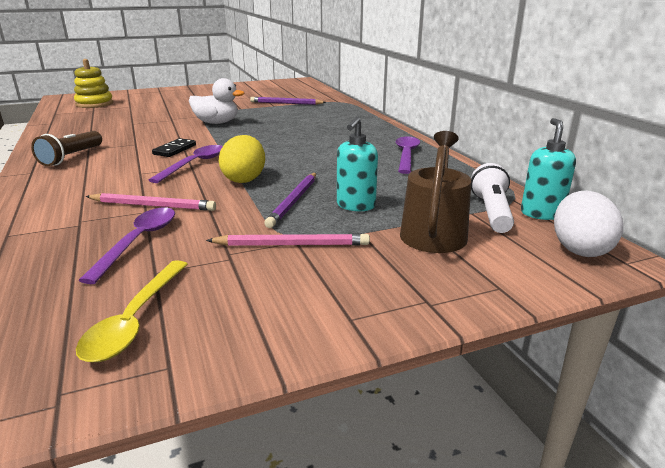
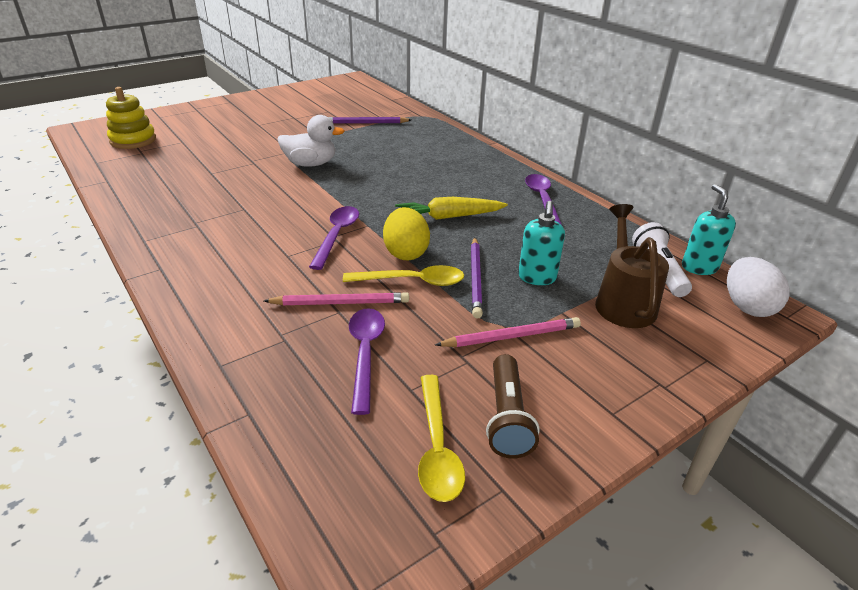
camera: 15 degrees left, 10 degrees up
brown flashlight [31,131,102,166] -> brown flashlight moved to [486,354,539,459]
black domino [152,138,196,157] -> none
none -> yellow spoon [343,265,464,286]
none -> yellow carrot [395,197,508,220]

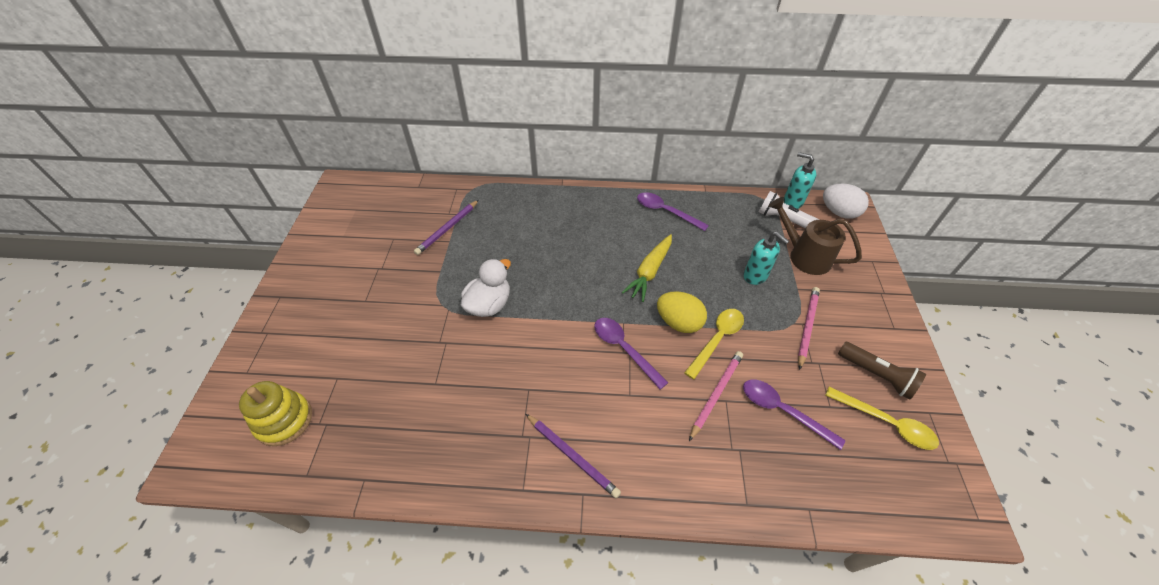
camera: 50 degrees left, 15 degrees up
purple pencil [471,237,483,319] -> purple pencil moved to [526,414,621,498]

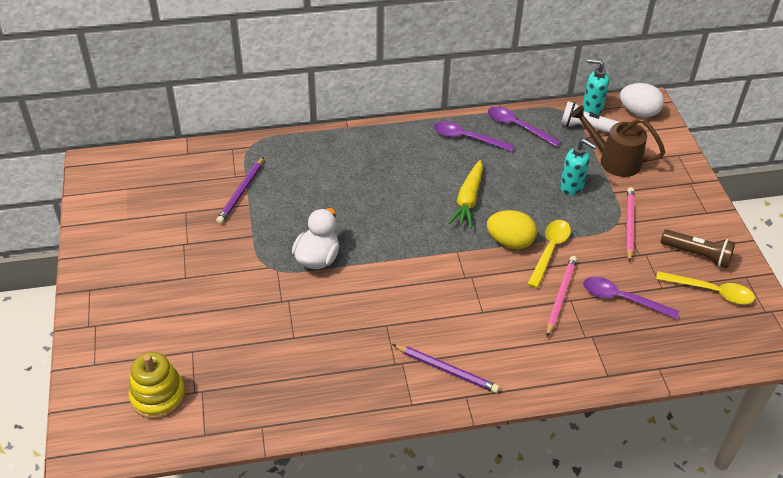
camera: 15 degrees left, 5 degrees down
purple spoon [594,318,668,390] -> purple spoon moved to [488,106,561,147]

